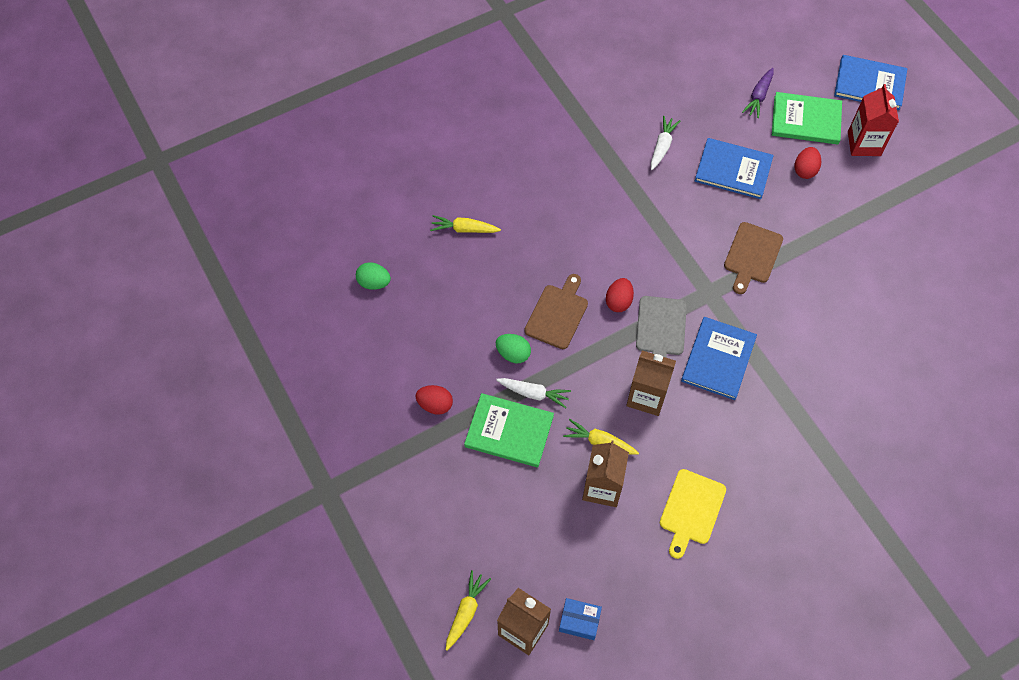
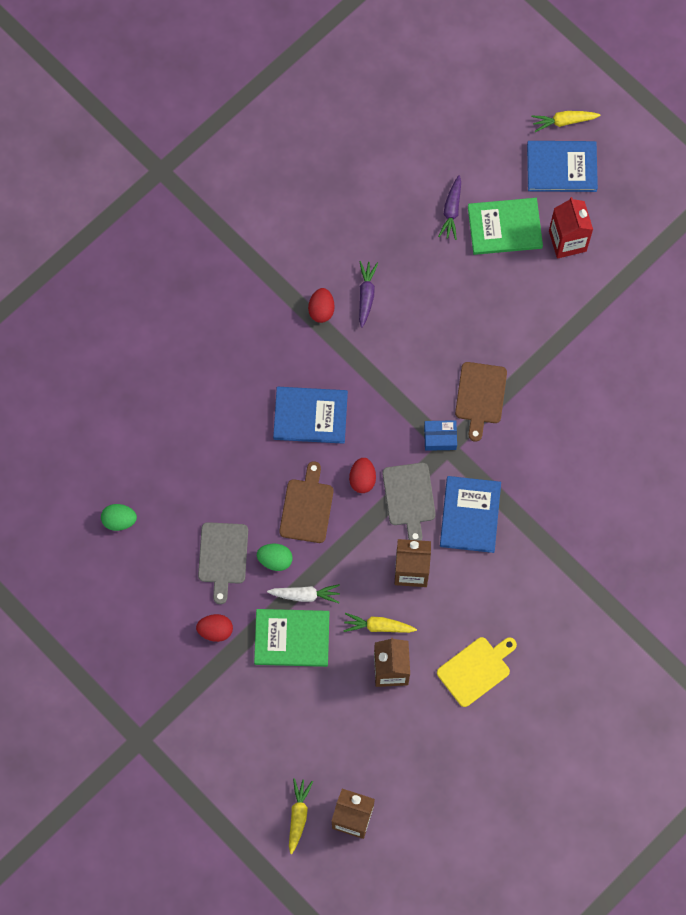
camera: 15 degrees left, 10 degrees up
yellow carrot [430,215,501,233] -> yellow carrot moved to [532,111,600,132]
blue box [559,598,602,640] -> blue box moved to [424,420,457,451]
white carrot [651,116,680,170] -> purple carrot [359,261,378,328]
yellow cutting board [660,469,726,559] -> yellow cutting board turned 135 degrees counterclockwise [437,637,517,707]
blue book [695,138,774,199] -> blue book moved to [273,387,348,444]
red egg [795,147,821,179] -> red egg moved to [308,288,335,323]
none -> grey cutting board [198,522,248,604]

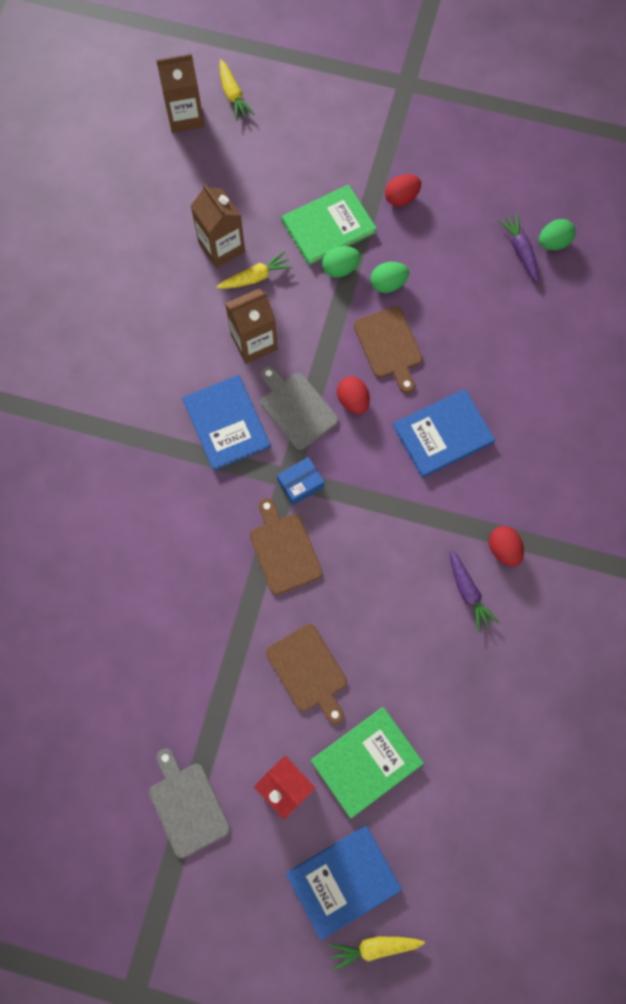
camera: 150 degrees right, 0 degrees up
grey cutting board [198,522,248,604] -> grey cutting board moved to [149,749,230,858]
white carrot [267,584,340,603] -> green egg [322,246,361,278]
yellow cutting board [437,637,517,707] -> none
purple carrot [438,175,461,240] -> purple carrot moved to [498,213,538,282]
yellow carrot [532,111,600,132] -> yellow carrot turned 150 degrees counterclockwise [329,937,425,971]
none -> brown cutting board [266,624,347,724]

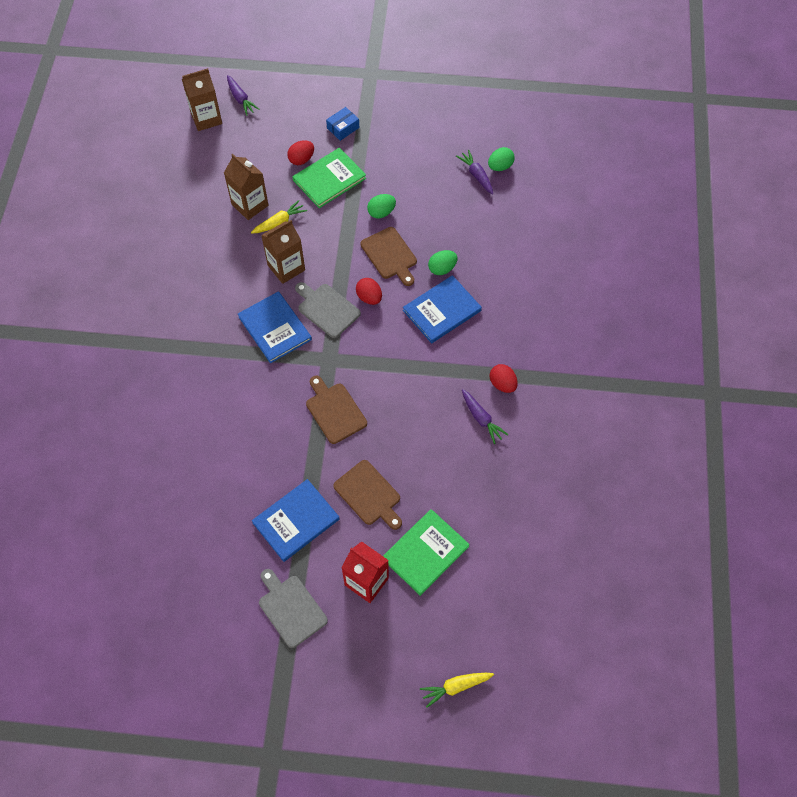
camera: 10 degrees left, 10 degrees down
yellow carrot [220,59,255,121] -> purple carrot [227,75,260,116]
blue box [277,457,324,505] -> blue box moved to [326,107,359,141]
blue book [286,825,402,940] -> blue book moved to [252,479,340,562]
green egg [322,246,361,278] -> green egg moved to [428,250,458,275]
red egg [385,174,421,206] -> red egg moved to [287,140,314,165]

